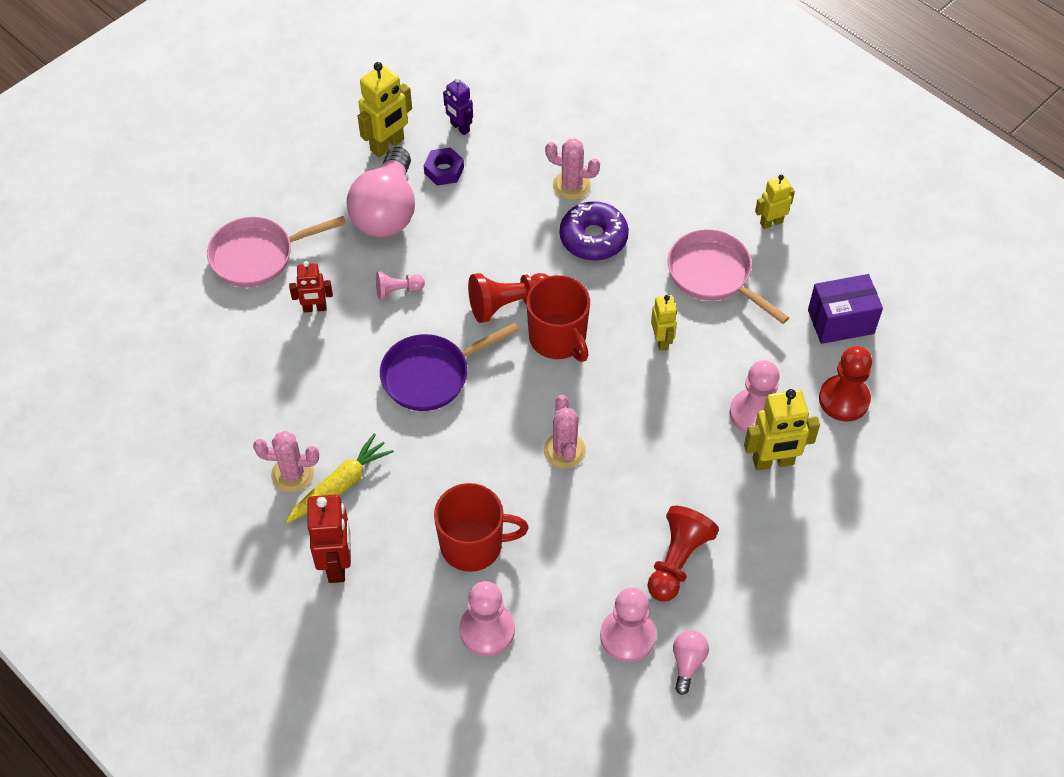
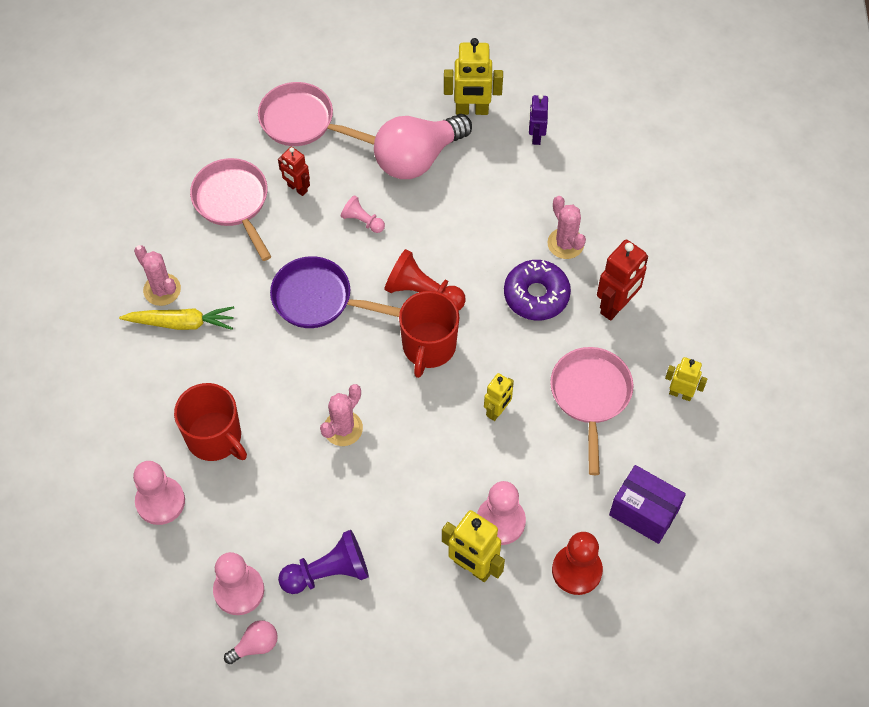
camera: 45 degrees right, 5 degrees up
red robot [307,495,351,583] -> red robot moved to [597,239,648,321]
purple nut [424,147,464,186] -> none
red pawn [648,506,719,602] -> purple pawn [278,530,369,594]
none -> pink pan [190,158,272,261]

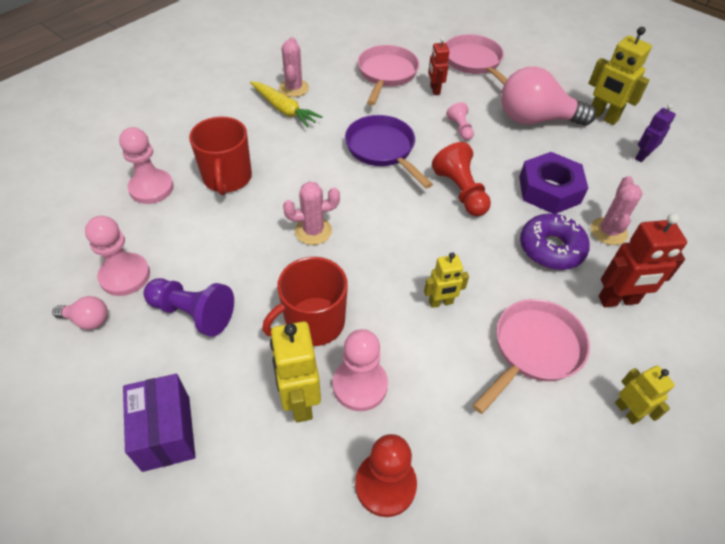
camera: 40 degrees right, 10 degrees down
red mug [399,291,459,378] -> red mug moved to [262,257,348,346]
purple box [609,465,686,544] -> purple box moved to [123,374,195,472]
none -> purple nut [519,152,588,214]

